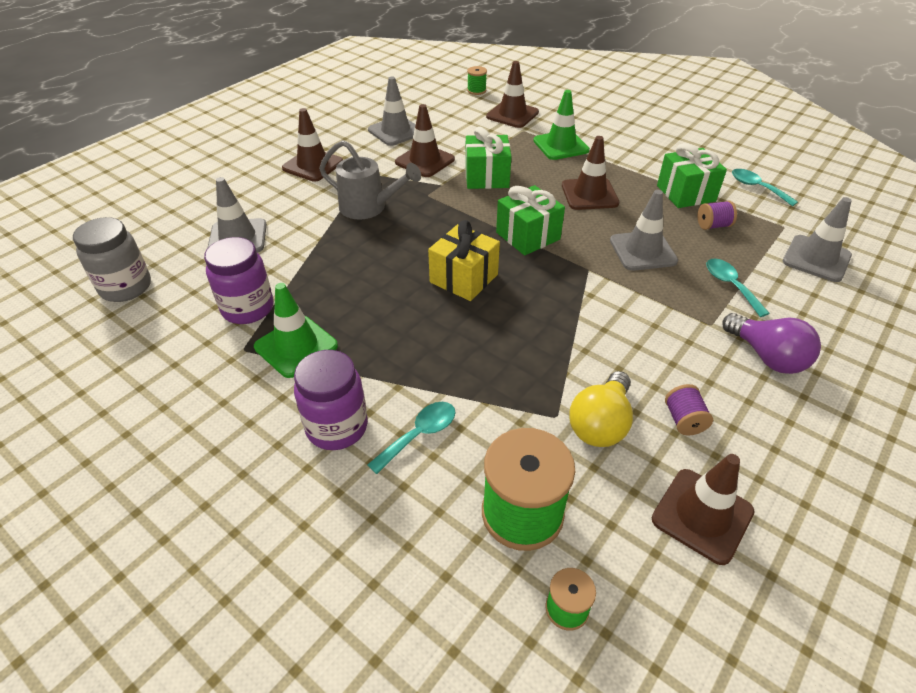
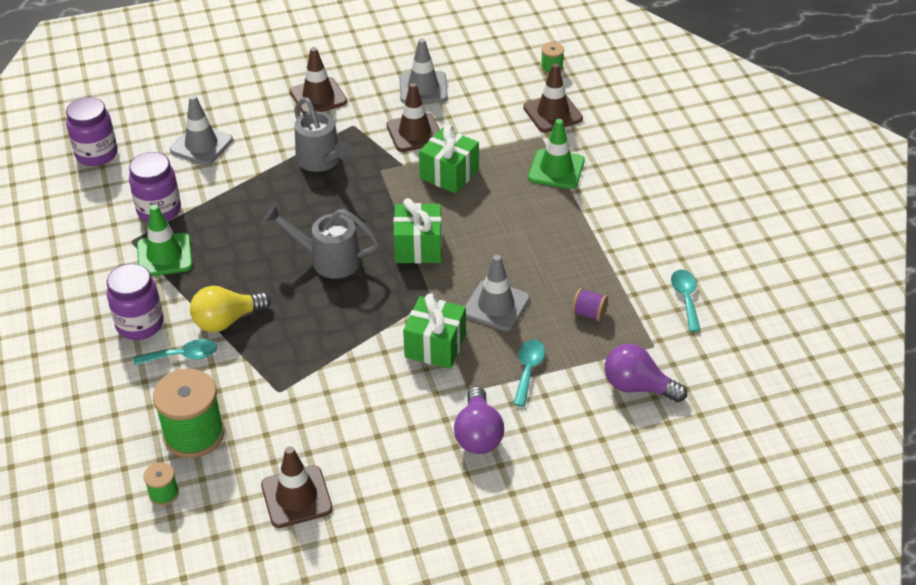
camera: 35 degrees right, 0 degrees up
grey jar [73,217,151,302] -> purple jar [66,97,118,166]
yellow gift [428,220,500,301] -> grey watering can [264,205,379,279]
brown traffic cone [562,136,619,210] -> none
yellow light bulb [569,371,633,447] -> yellow light bulb moved to [190,286,271,332]
green gift [657,143,727,208] -> green gift moved to [403,293,466,369]
purple spool [665,384,713,436] -> none
grey traffic cone [783,197,852,282] -> purple light bulb [605,344,687,402]

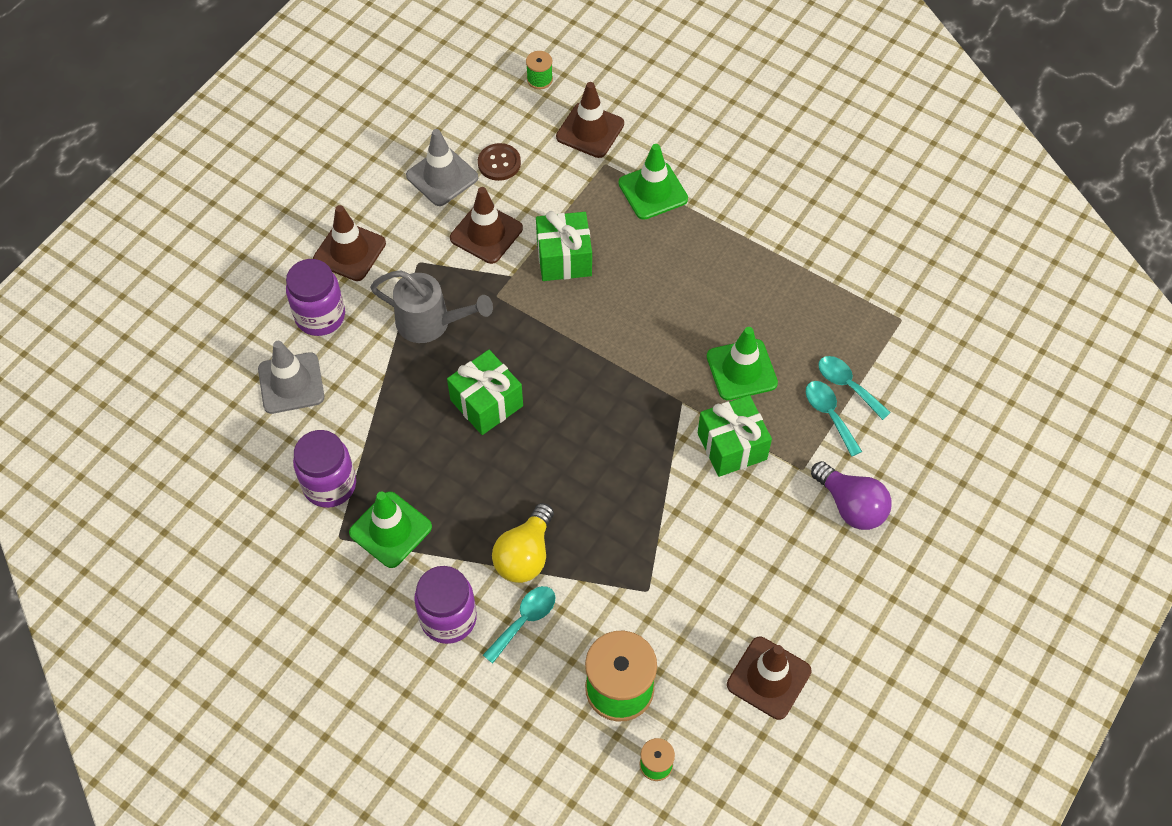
camera: 40 degrees left, 15 degrees up
purple jar [66,97,118,166] -> purple jar moved to [286,259,345,336]
grey watering can [264,205,379,279] -> none
green gift [393,198,442,263] -> green gift moved to [447,350,523,435]
grey traffic cone [465,255,530,331] -> green traffic cone [707,327,778,400]
purple spool [572,288,608,322] -> none
purple light bulb [605,344,687,402] -> none
turquoise spoon [671,270,701,332] -> turquoise spoon moved to [818,356,891,420]
none -> brown button [478,143,521,181]

